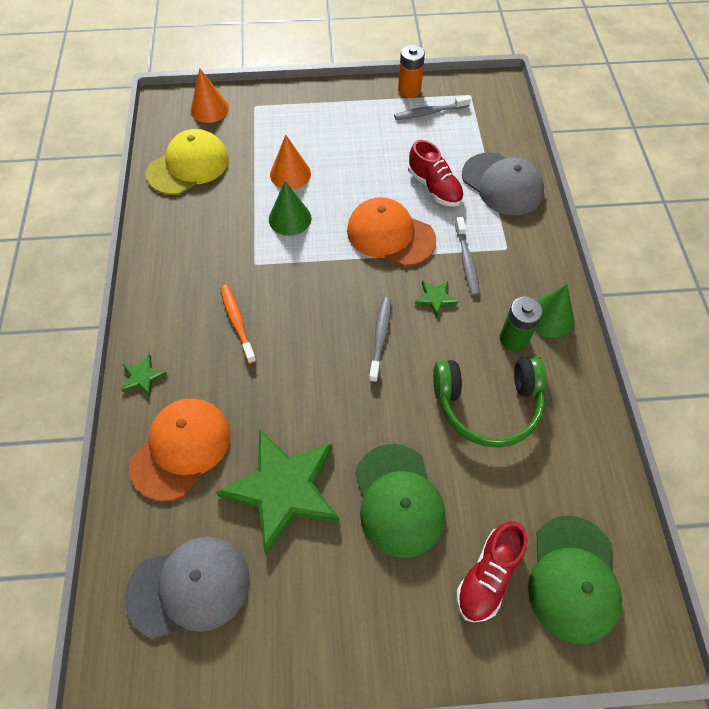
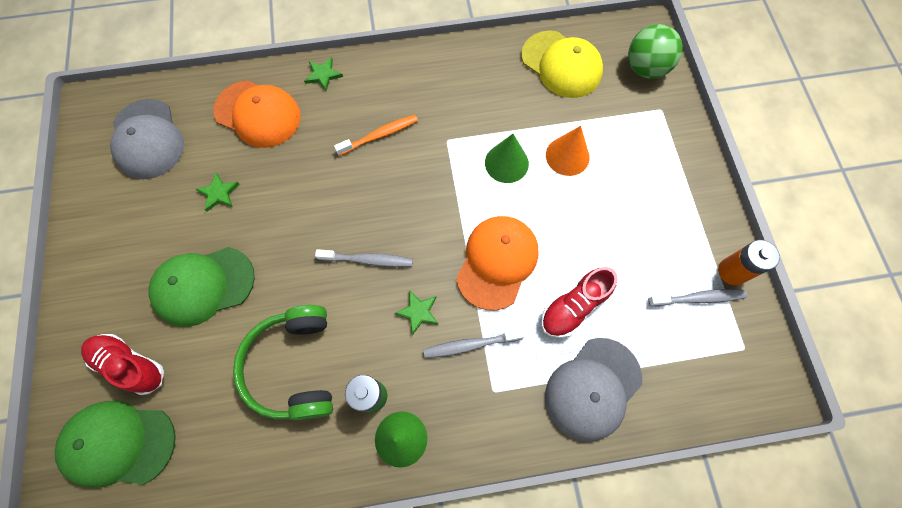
camera: 85 degrees right, 10 degrees up
orange cone [190,68,229,123] -> green ball [628,24,683,79]
green star [216,429,340,554] -> green star [196,173,239,212], size x0.41
grey toothbrush [394,96,471,120] -> grey toothbrush turned 105 degrees clockwise [648,289,747,306]

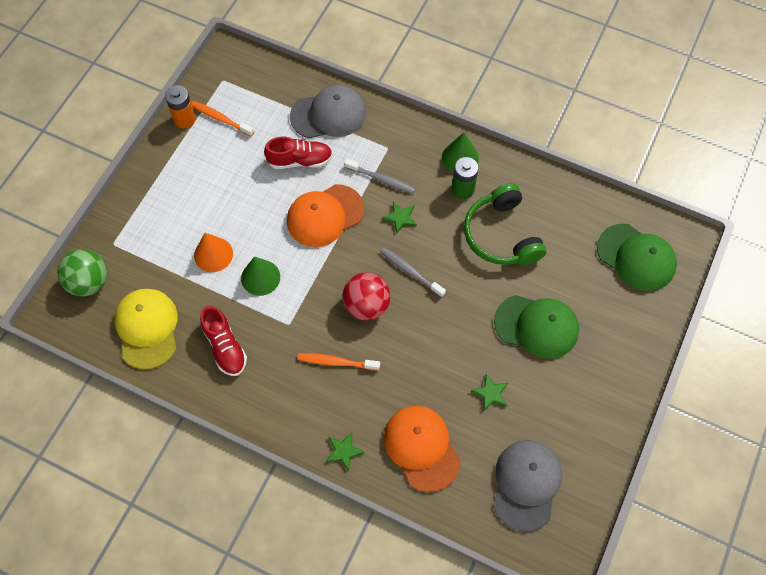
camera: 145 degrees left, 5 degrees down
red shoe [81,334,164,395] -> red shoe moved to [200,306,247,376]
green headphones [233,305,333,420] -> green headphones turned 135 degrees clockwise [464,183,546,265]
grey toothbrush [648,289,747,306] -> orange toothbrush [191,101,254,137]
none -> red ball [342,272,390,320]

